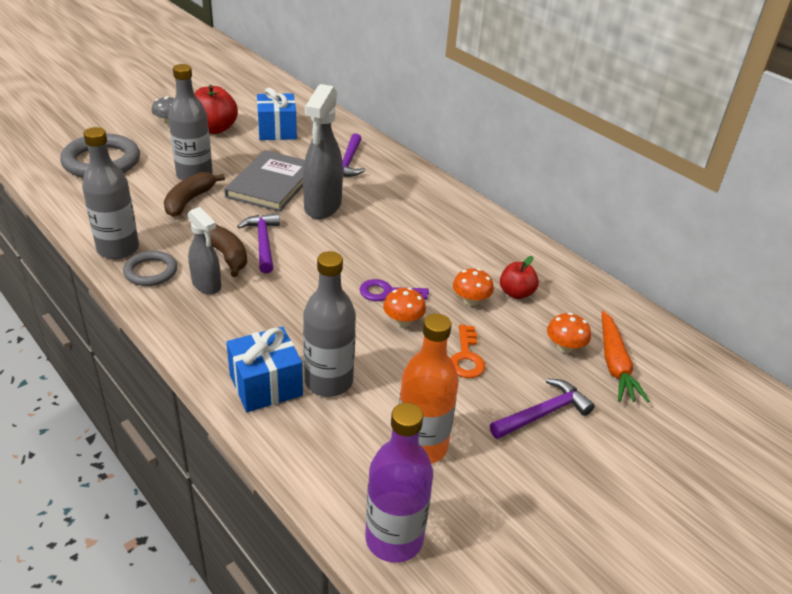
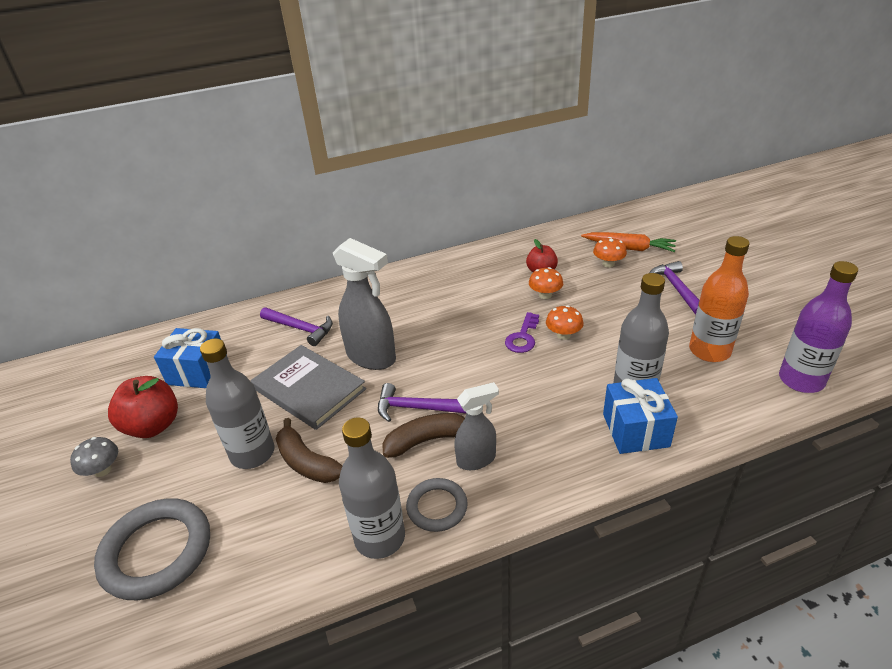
camera: 65 degrees left, 0 degrees up
orange key [451,325,485,378] -> none

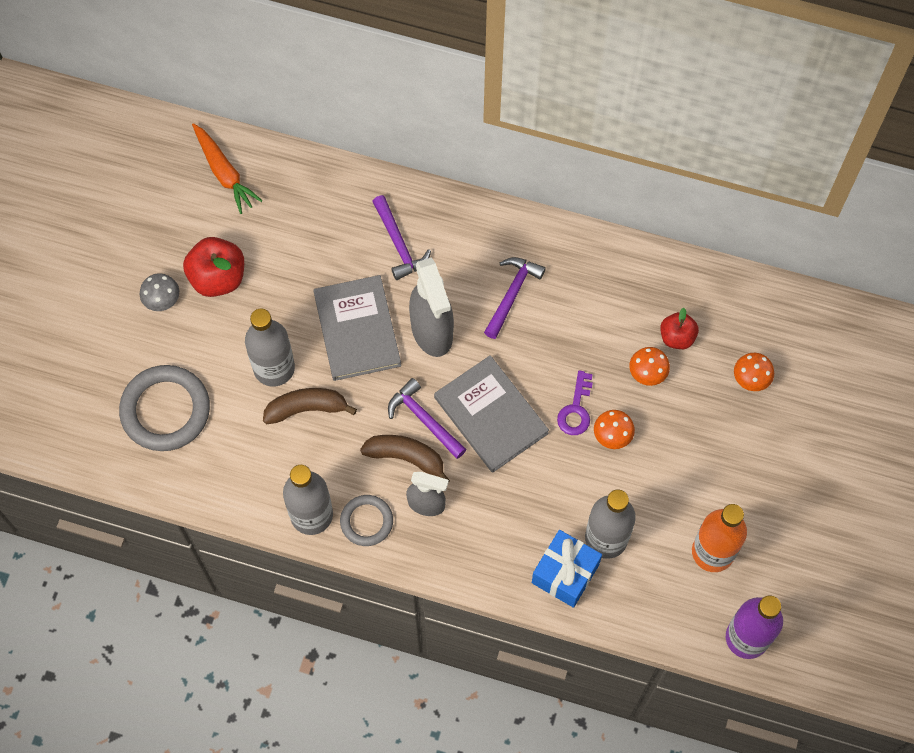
camera: 35 degrees right, 30 degrees up
blue gift [154,328,221,388] -> none
brown banana [276,418,342,483] -> brown banana turned 90 degrees clockwise [263,388,357,424]
purple key [505,312,539,353] -> purple key turned 45 degrees counterclockwise [557,370,593,435]
orange carrot [581,232,676,252] -> orange carrot moved to [192,123,263,214]
purple hammer [649,261,699,314] -> purple hammer moved to [484,257,546,339]
none -> grey book [434,355,549,473]

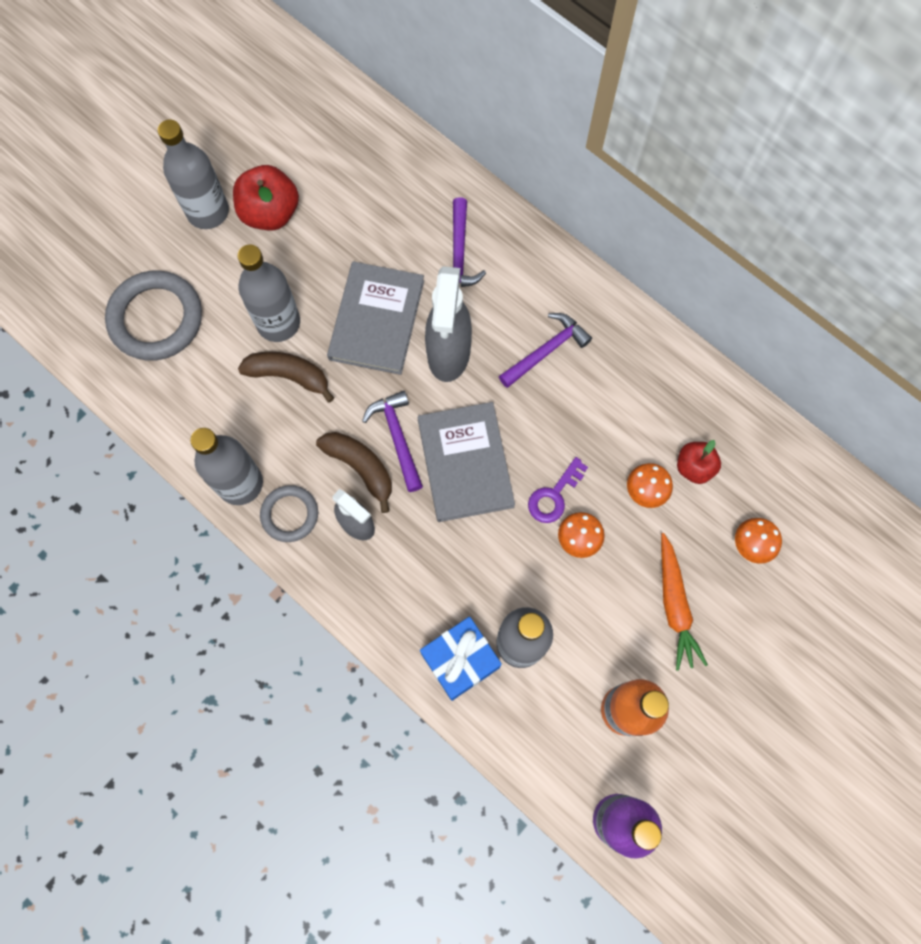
camera: 25 degrees right, 5 degrees up
grey mushroom [140,273,179,311] -> grey bottle [158,120,229,229]
orange carrot [192,123,263,214] -> orange carrot moved to [661,533,708,671]

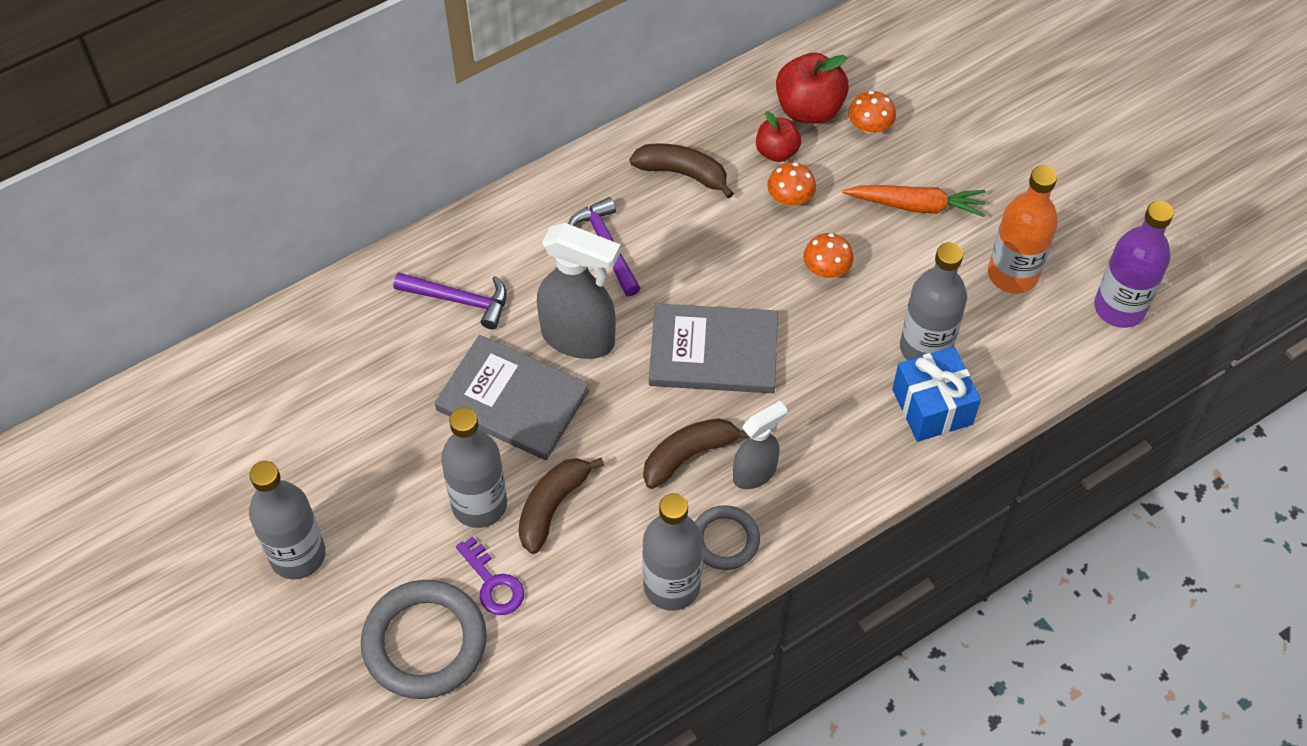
camera: 75 degrees left, 15 degrees down
red apple [233,165,299,231] -> red apple moved to [776,53,849,124]
purple hammer [362,391,423,492] -> none
purple key [528,457,588,523] -> purple key moved to [456,536,524,615]
none -> brown banana [630,144,734,199]

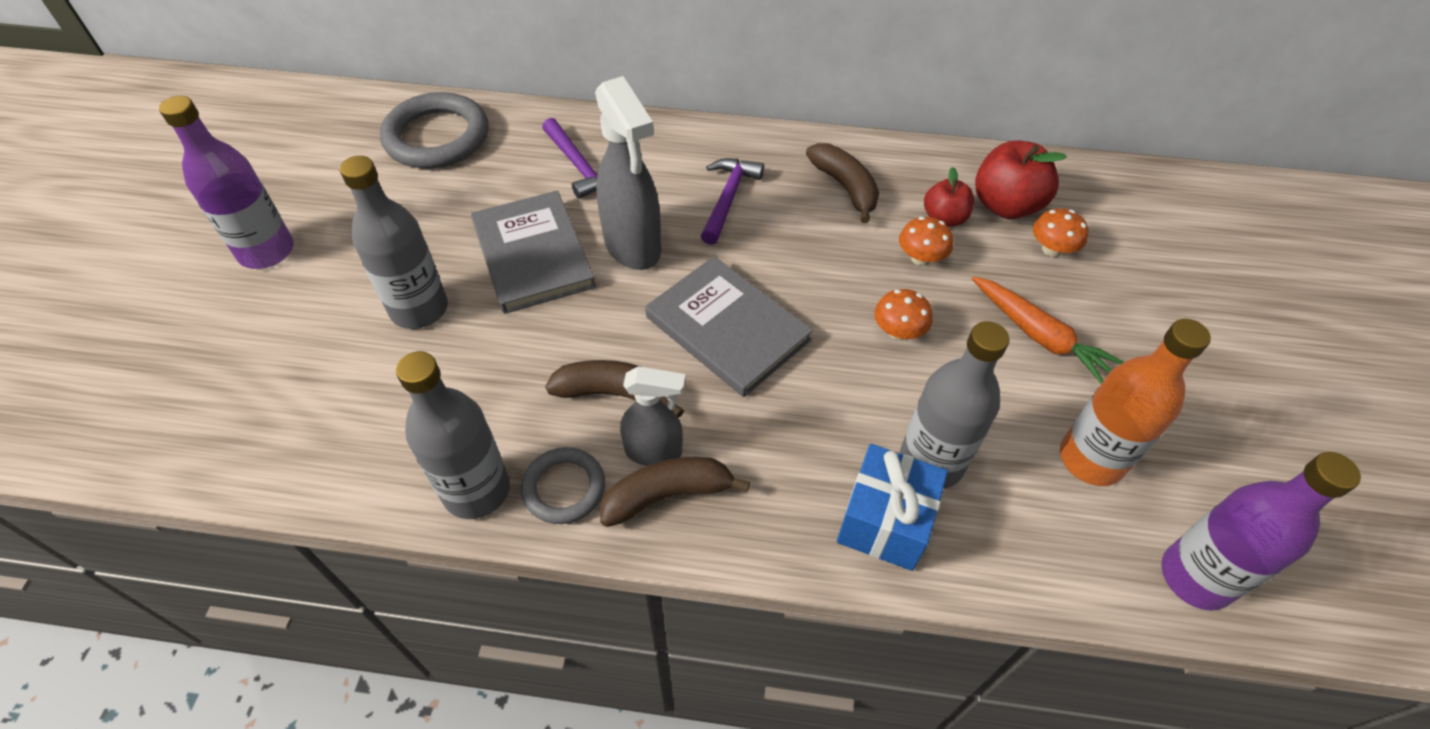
camera: 40 degrees right, 5 degrees down
grey bottle [249,461,326,579] -> purple bottle [159,96,294,269]
grey ring [361,580,487,699] -> grey ring moved to [380,92,489,168]
purple key [456,536,524,615] -> none
brown banana [518,458,604,554] -> brown banana moved to [600,457,750,527]

